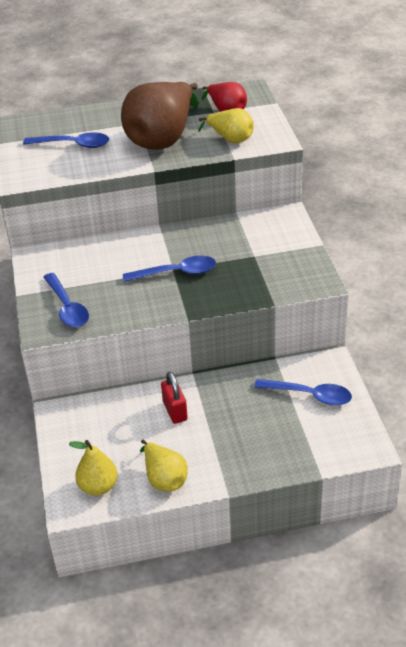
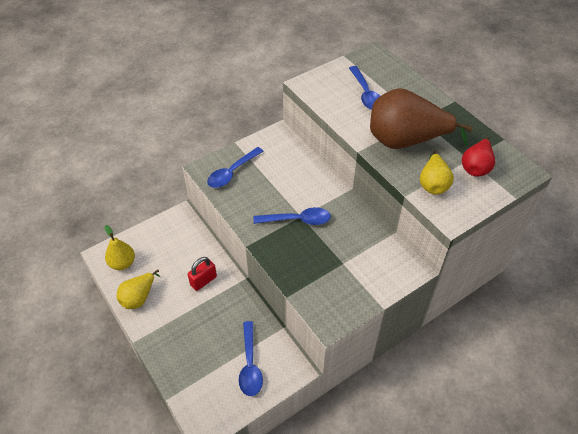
camera: 65 degrees right, 10 degrees up
blue spoon [123,256,216,282] -> blue spoon turned 60 degrees counterclockwise [253,207,331,225]

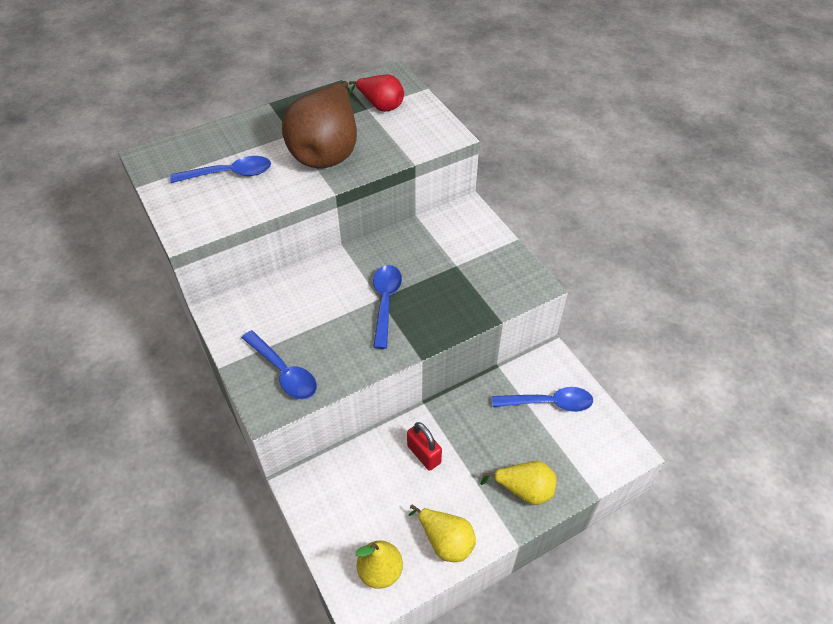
camera: 85 degrees left, 0 degrees up
yellow pear [420,150,454,194] -> yellow pear moved to [480,461,557,505]

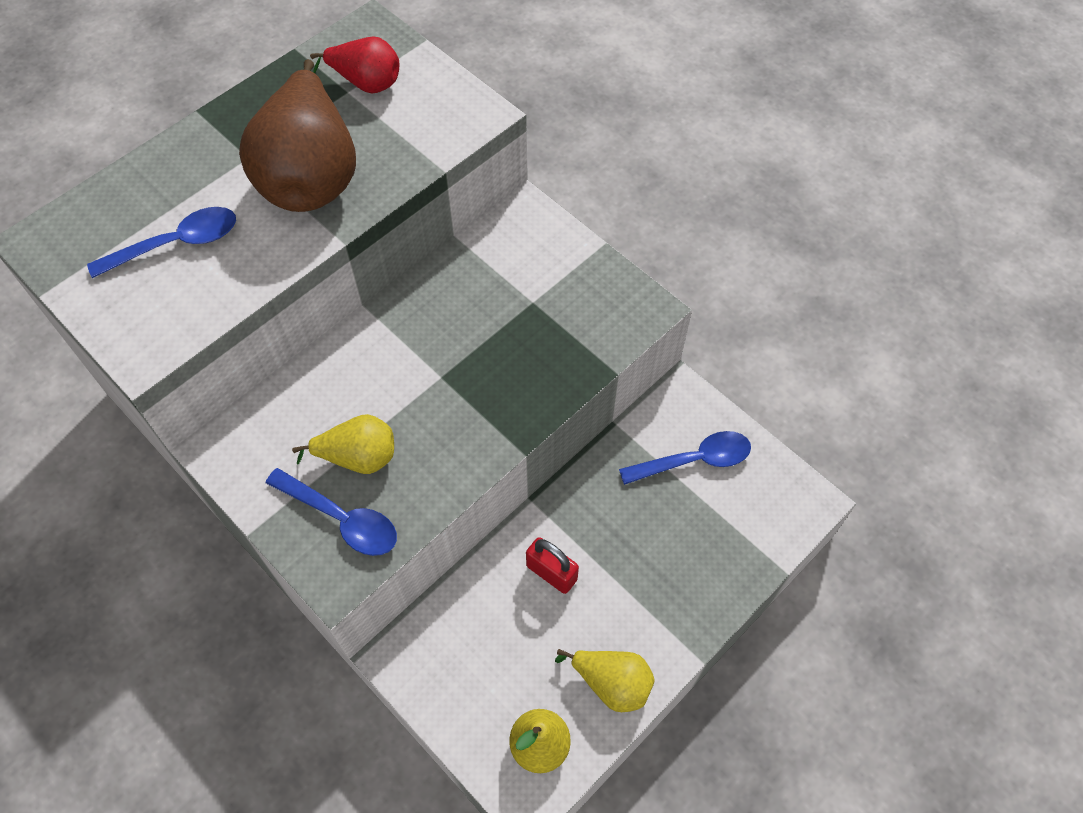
camera: 15 degrees left, 10 degrees up
blue spoon [373,265,402,349] -> none
yellow pear [480,461,557,505] -> yellow pear moved to [292,414,394,474]

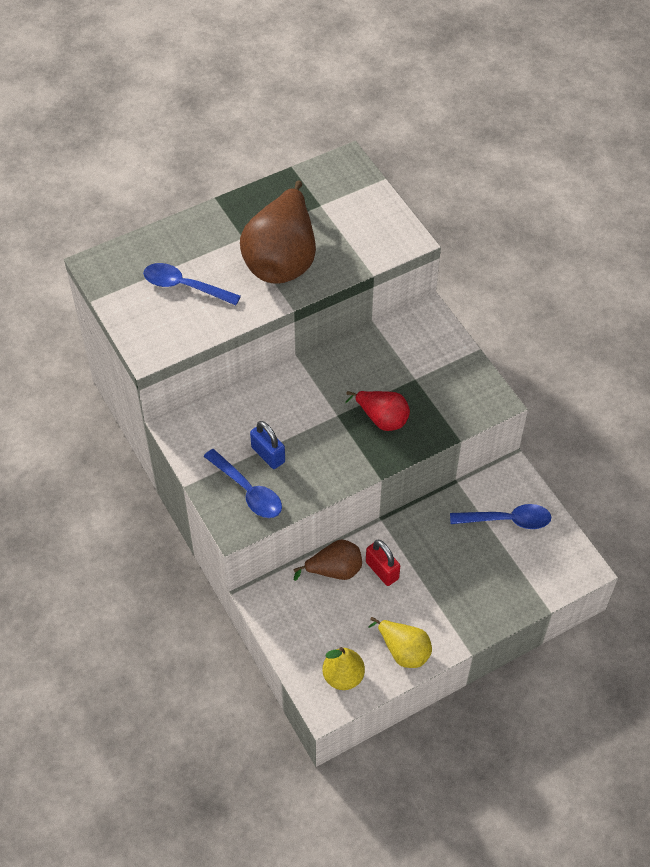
camera: 15 degrees right, 5 degrees down
blue spoon [87,207,236,278] -> blue spoon turned 150 degrees counterclockwise [143,263,241,305]
yellow pear [292,414,394,474] -> blue padlock [250,421,285,469]
red pear [310,36,399,94] -> red pear moved to [345,391,410,431]
none -> brown pear [294,539,362,581]

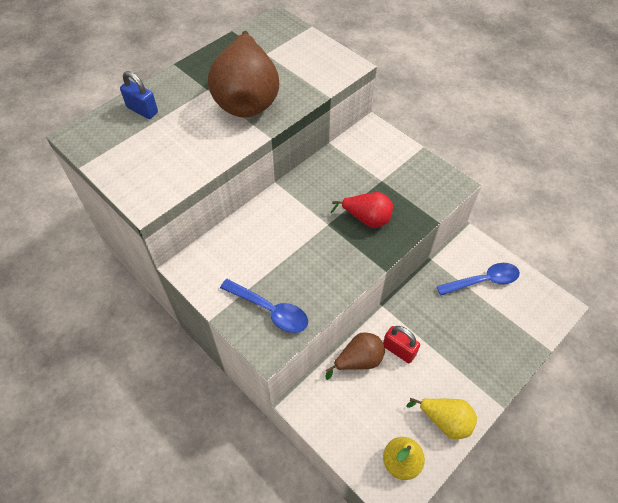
camera: 15 degrees left, 0 degrees up
blue spoon [143,263,241,305] -> none
blue padlock [250,421,285,469] -> blue padlock moved to [120,71,158,119]

